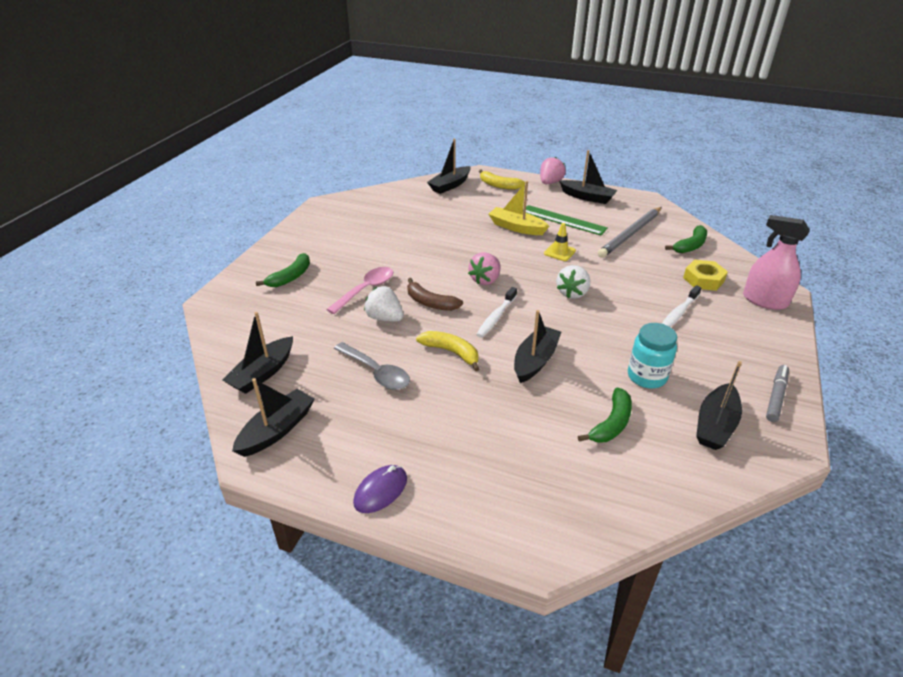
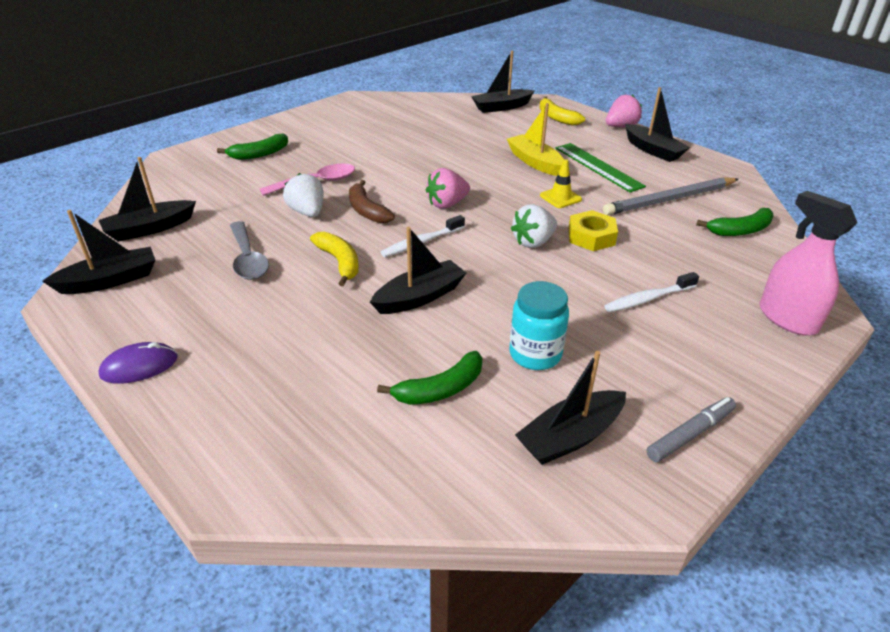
camera: 25 degrees right, 0 degrees up
yellow nut [683,260,728,291] -> yellow nut moved to [568,210,618,251]

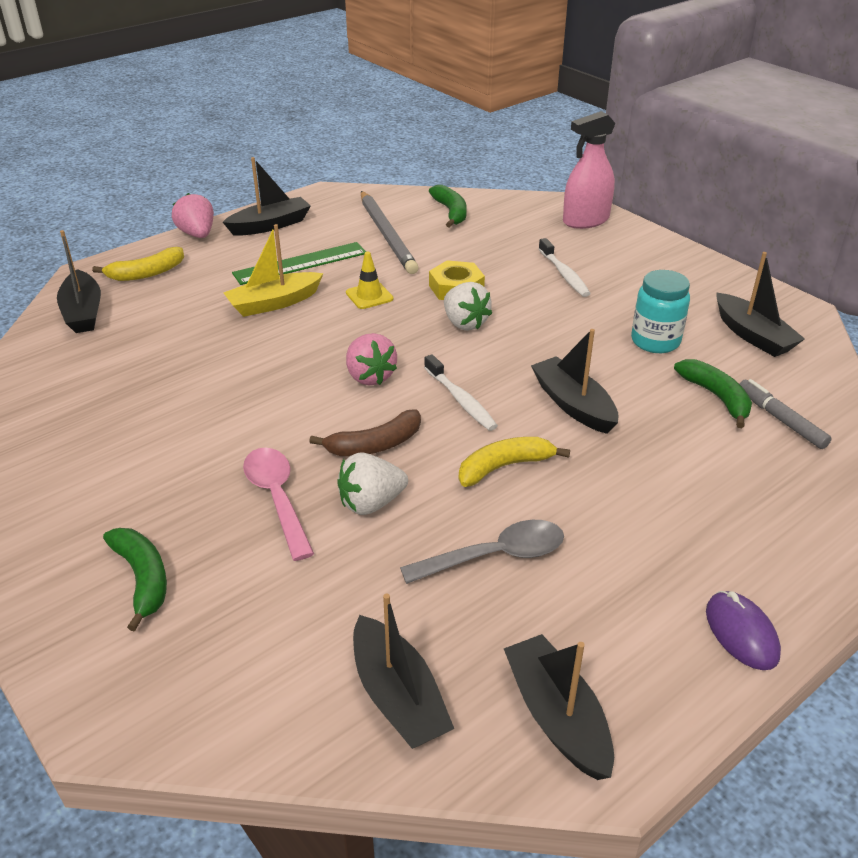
camera: 85 degrees left, 0 degrees up
grey marker [646,397,736,462] -> grey marker moved to [740,379,832,449]

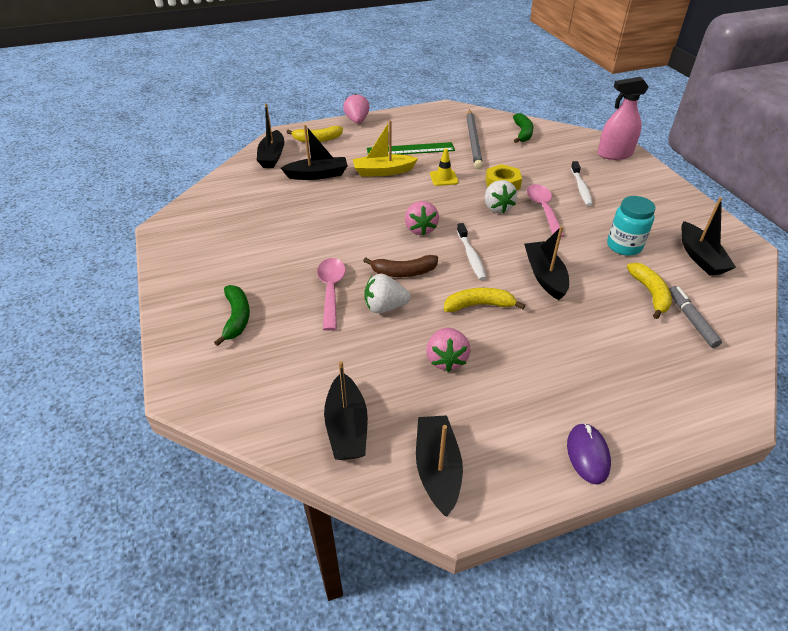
camera: 20 degrees right, 5 degrees up
black boat [223,157,311,236] -> black boat moved to [281,125,348,180]
grey spoon [400,520,564,584] -> pink strawberry [426,327,471,372]
green banana [674,359,752,428] -> yellow banana [627,263,672,319]
none -> pink spoon [527,184,564,237]

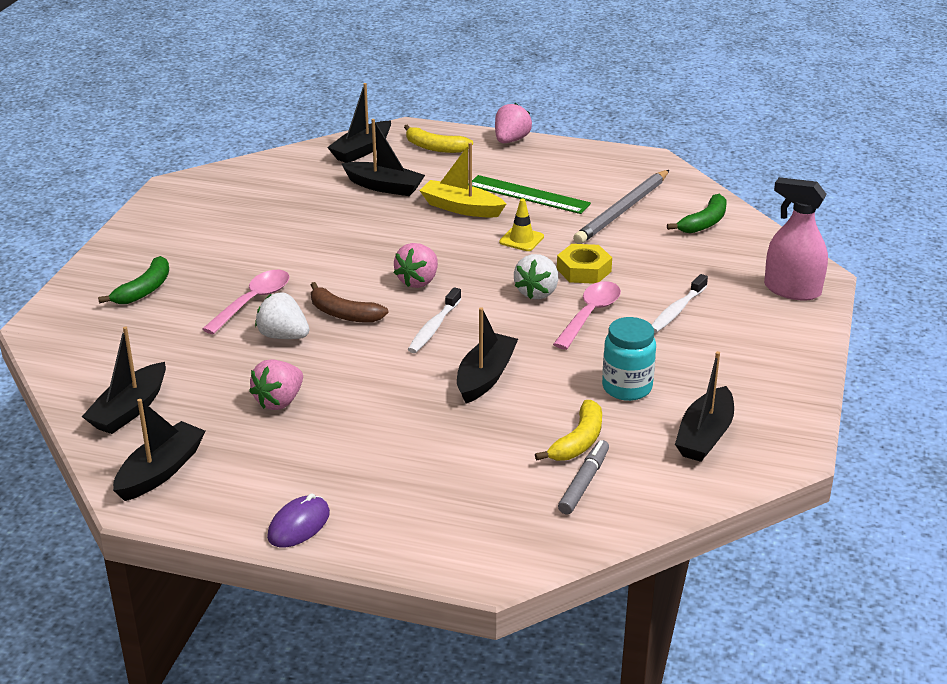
camera: 35 degrees right, 10 degrees down
yellow banana [444,288,525,312] -> none

